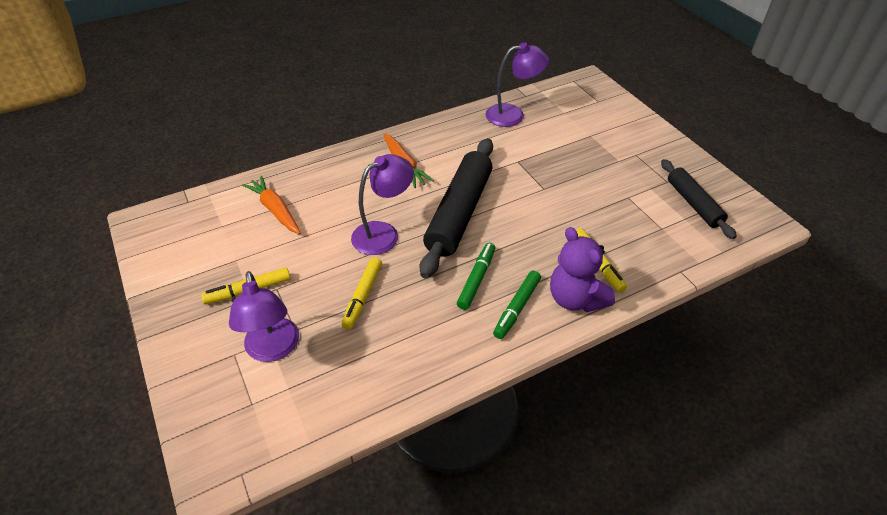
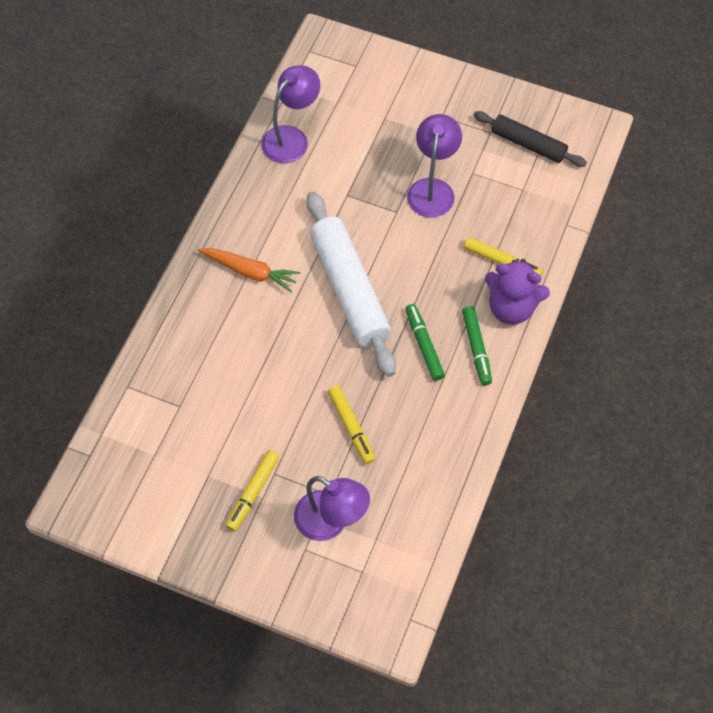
camera: 40 degrees left, 15 degrees up
orange carrot [242,176,300,234] -> none
purple lamp [351,154,414,255] -> purple lamp moved to [407,114,462,218]
black rolling pin [420,138,493,279] -> white rolling pin [306,191,396,377]

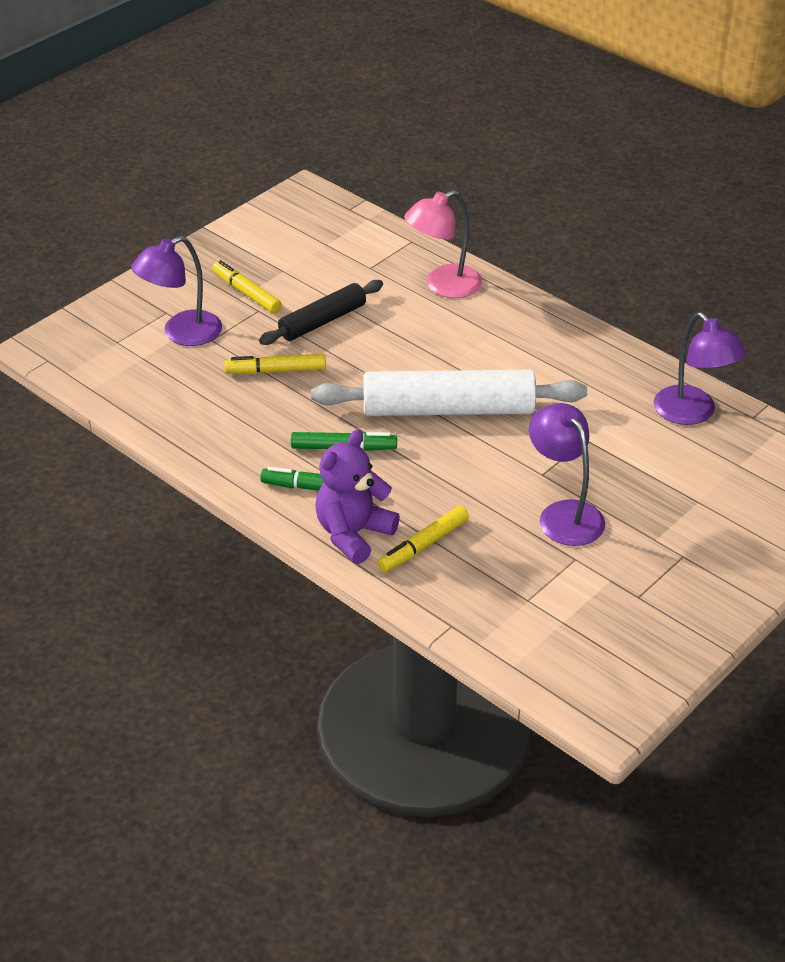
camera: 110 degrees right, 20 degrees down
orange carrot [198,248,300,292] -> none
purple lamp [407,114,462,218] -> purple lamp turned 150 degrees counterclockwise [529,403,605,546]
black rolling pin [474,111,587,167] -> black rolling pin moved to [259,280,383,345]
none -> pink lamp [404,190,482,298]

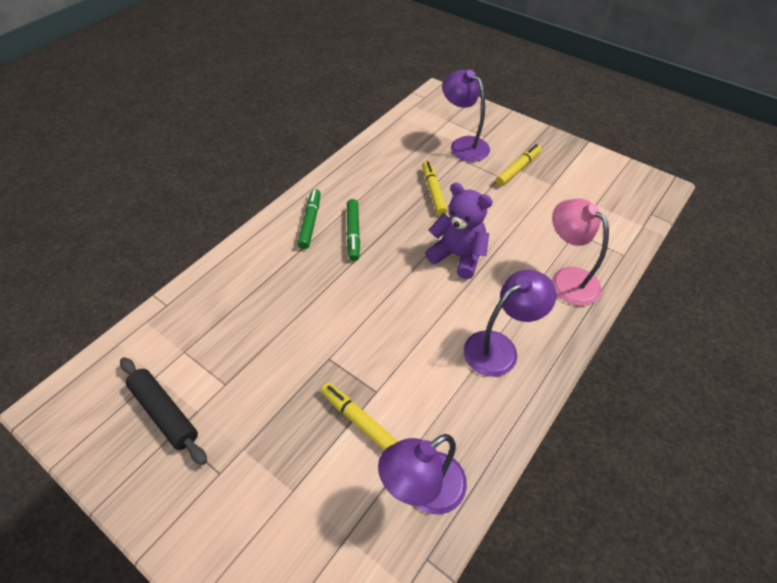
camera: 85 degrees right, 10 degrees up
black rolling pin [259,280,383,345] -> black rolling pin moved to [120,357,207,465]
white rolling pin [311,370,587,416] -> none
purple teddy bear [315,429,400,564] -> purple teddy bear moved to [425,183,493,279]
yellow marker [378,506,469,572] -> yellow marker moved to [321,383,399,450]
purple lamp [529,403,605,546] -> purple lamp moved to [464,270,556,377]

